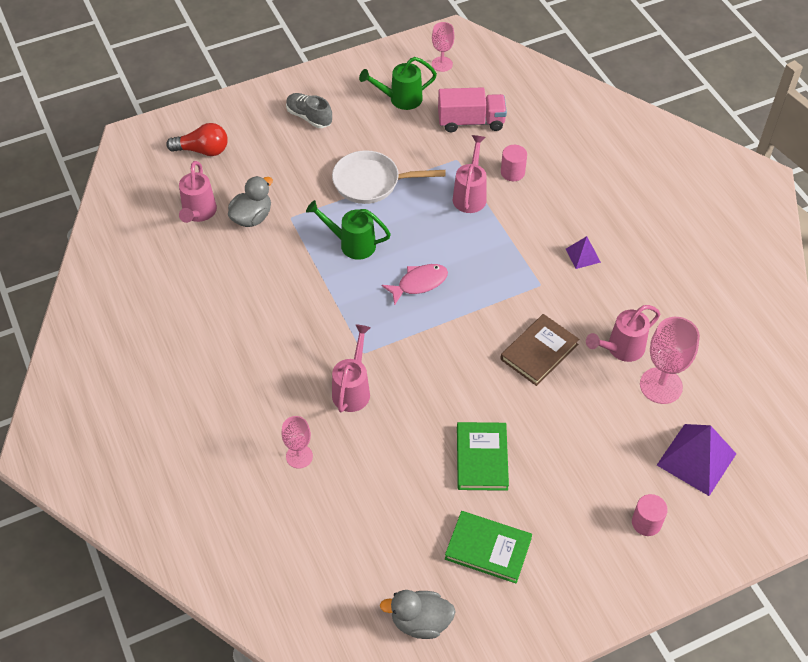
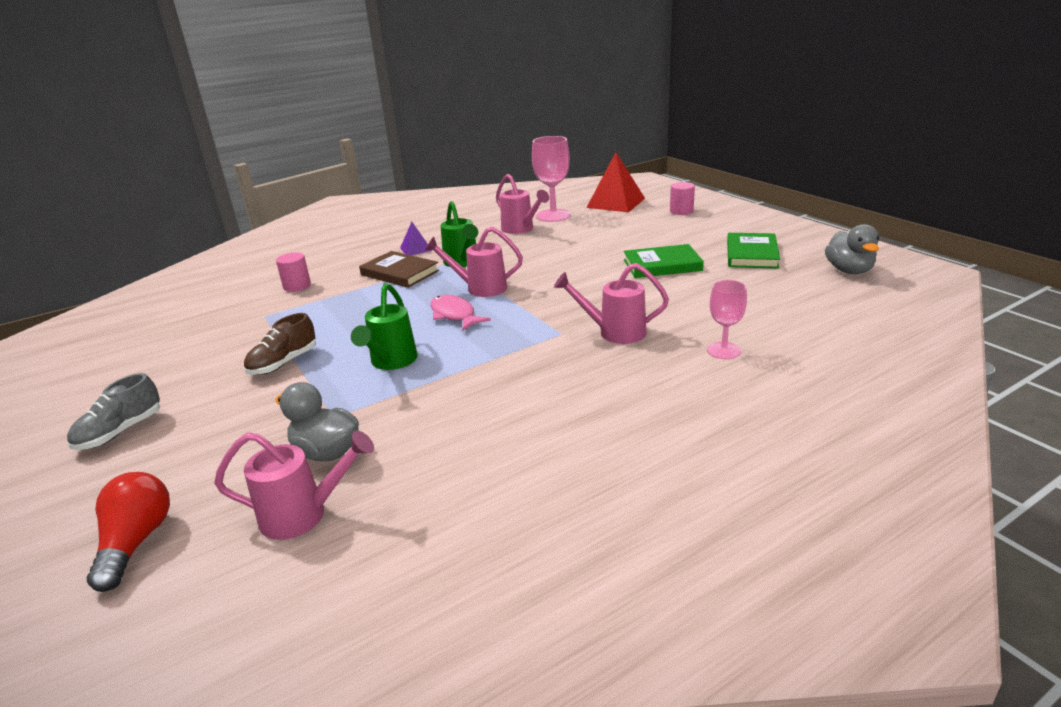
camera: 95 degrees left, 25 degrees down
white pan [332,150,446,204] -> brown shoe [243,313,316,375]
green watering can [359,57,437,110] -> green watering can moved to [441,201,478,267]
pink goblet [432,22,455,72] -> none
pink truck [438,87,507,132] -> none
pink watering can [453,135,487,213] -> pink watering can moved to [425,227,523,297]
brown book [500,314,579,386] -> brown book moved to [359,251,439,288]
purple pyramid [657,424,736,496] -> red pyramid [586,152,645,212]

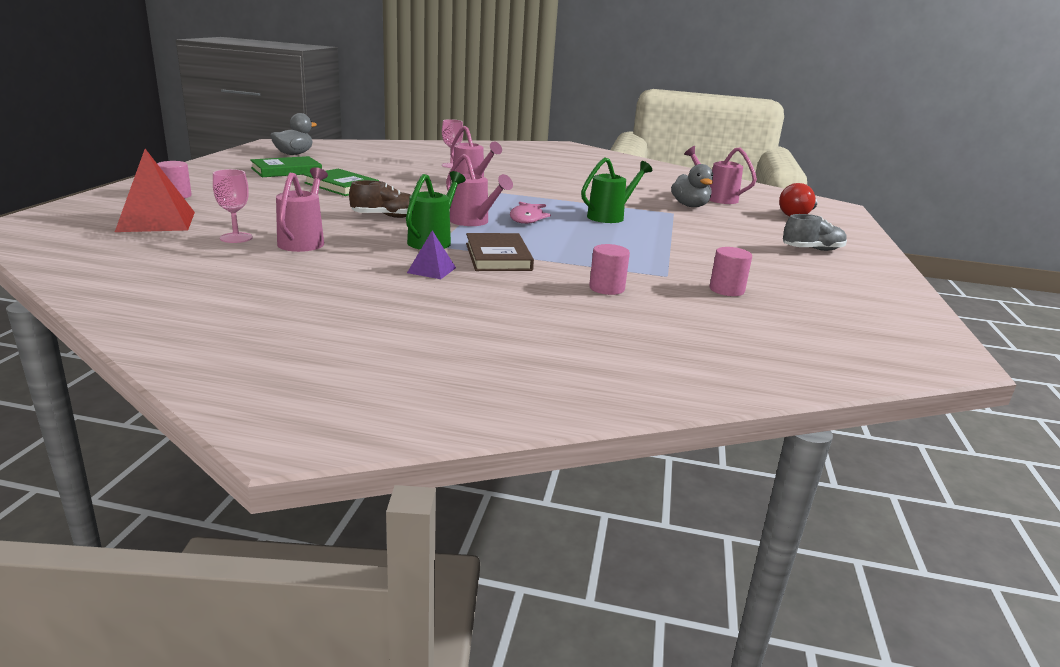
camera: 140 degrees left, 5 degrees down
brown shoe [243,313,316,375] -> brown shoe moved to [349,180,411,218]
pink goblet [532,136,571,222] -> pink goblet [213,169,253,243], size x0.61
none -> pink cylinder [710,247,752,296]

